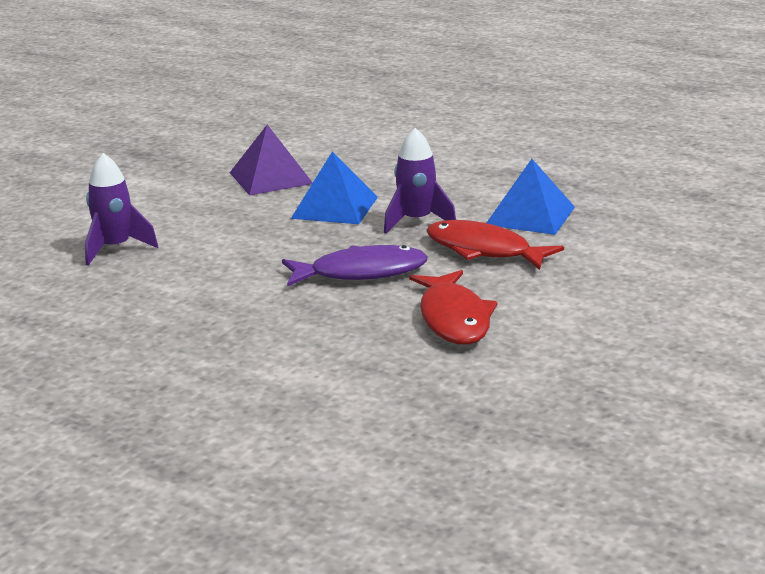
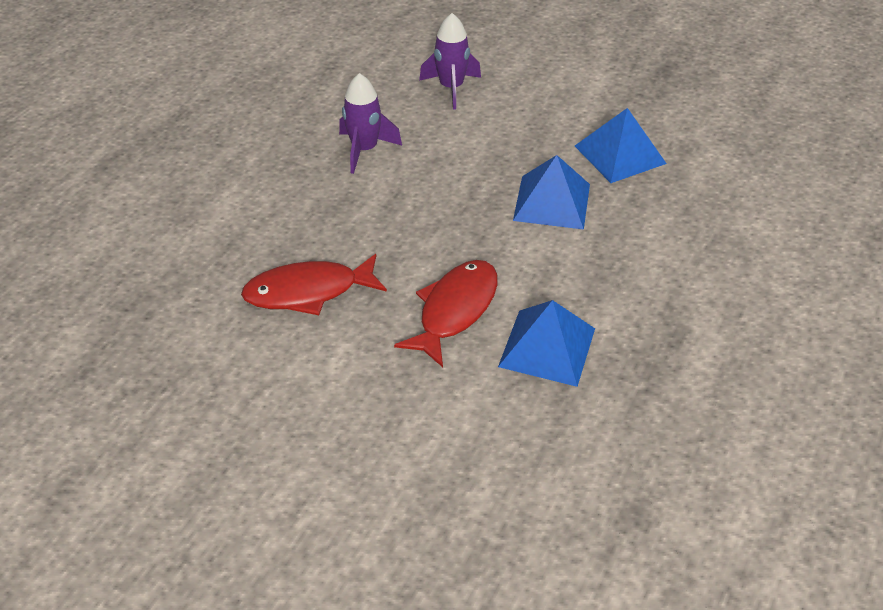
camera: 85 degrees right, 20 degrees up
purple pyramid [230,125,313,195] -> blue pyramid [575,108,667,183]
purple fish [282,245,428,286] -> none
purple rocket [384,128,456,234] -> purple rocket moved to [339,73,402,174]

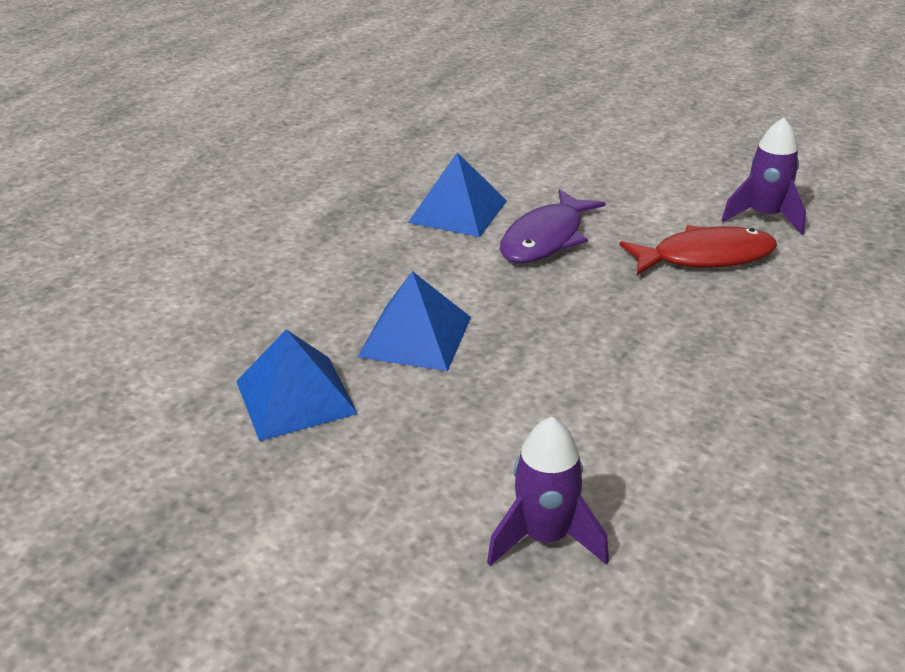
camera: 175 degrees left, 10 degrees down
purple rocket [339,73,402,174] -> purple rocket moved to [721,117,806,235]
red fish [394,260,498,367] -> purple fish [500,189,606,263]

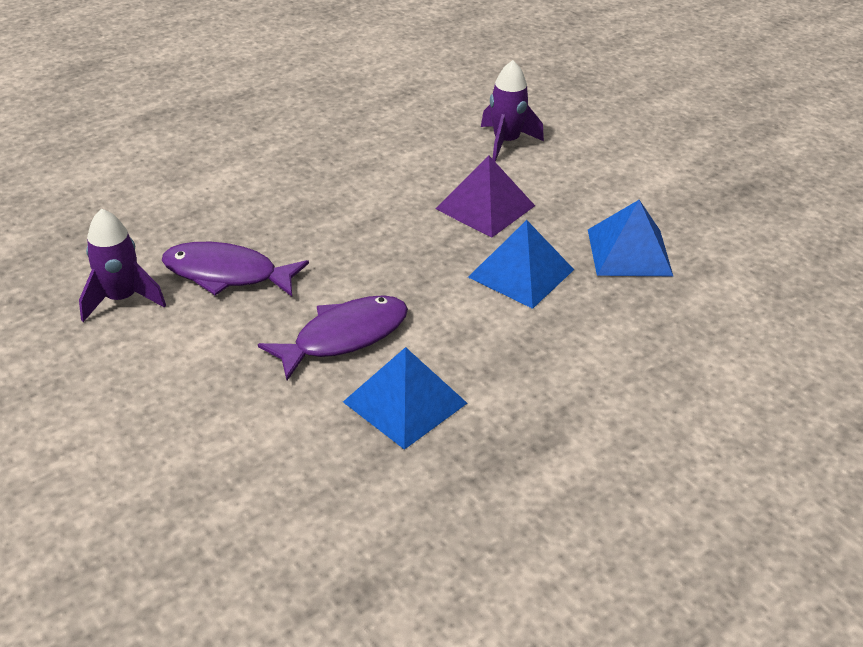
camera: 160 degrees left, 5 degrees up
red fish [620,225,777,275] -> purple fish [162,242,309,296]
none -> purple pyramid [436,156,535,238]

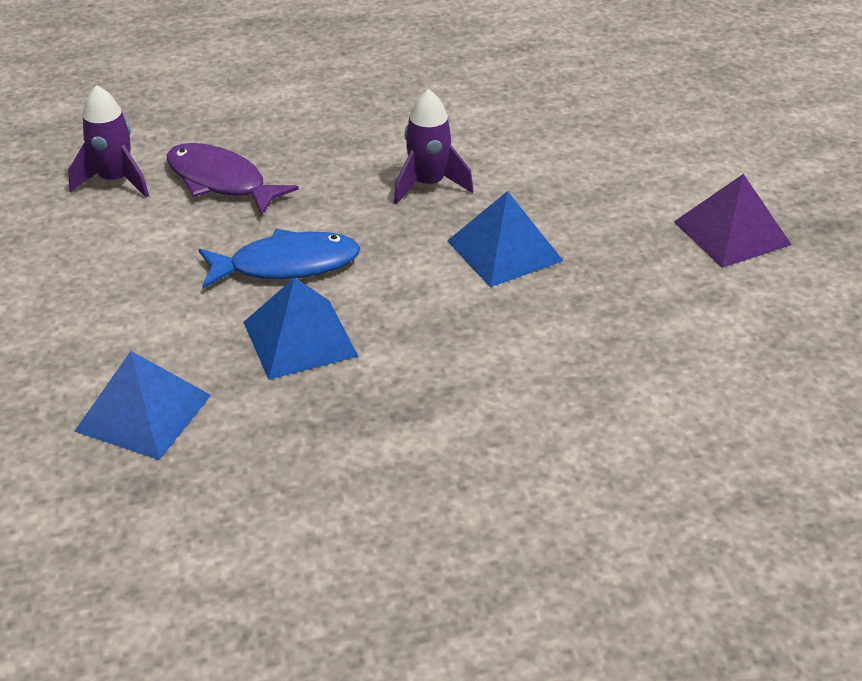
camera: 25 degrees right, 0 degrees up
purple fish [258,295,408,380] -> blue fish [199,229,360,289]
purple pyramid [436,156,535,238] -> purple pyramid moved to [674,174,792,268]
purple rocket [481,60,544,162] -> purple rocket moved to [394,89,474,205]
blue pyramid [588,200,673,276] -> blue pyramid moved to [74,351,211,460]

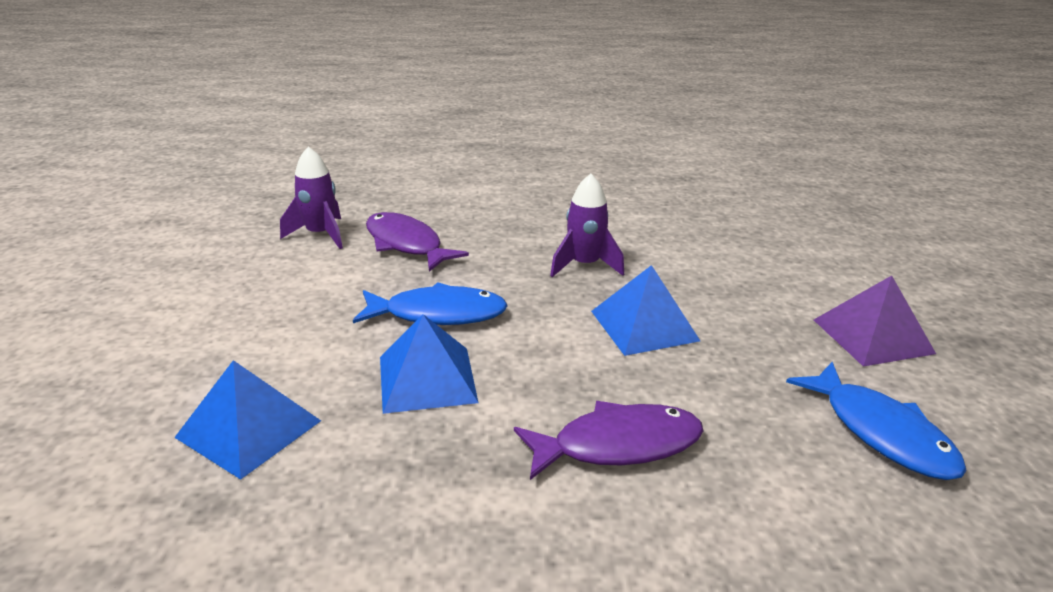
camera: 10 degrees right, 10 degrees down
none -> purple fish [514,401,703,480]
none -> blue fish [786,362,967,480]

